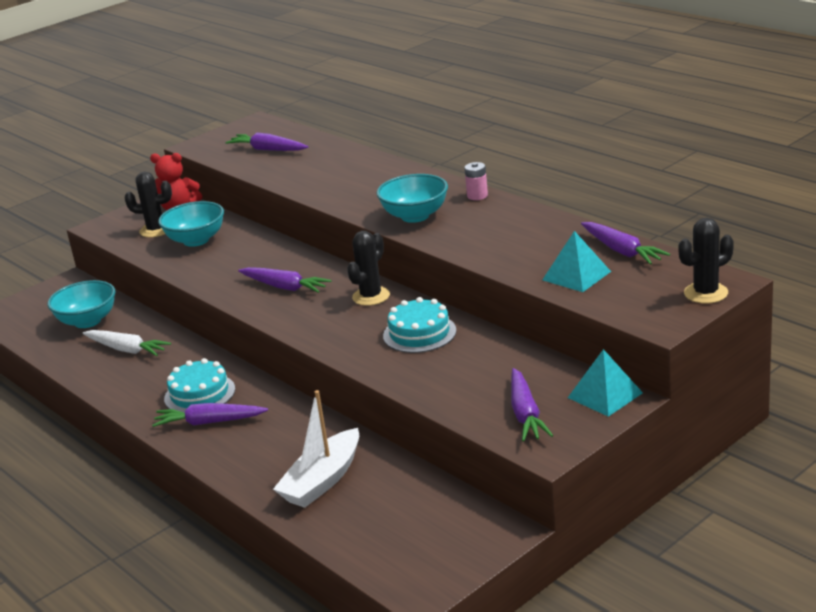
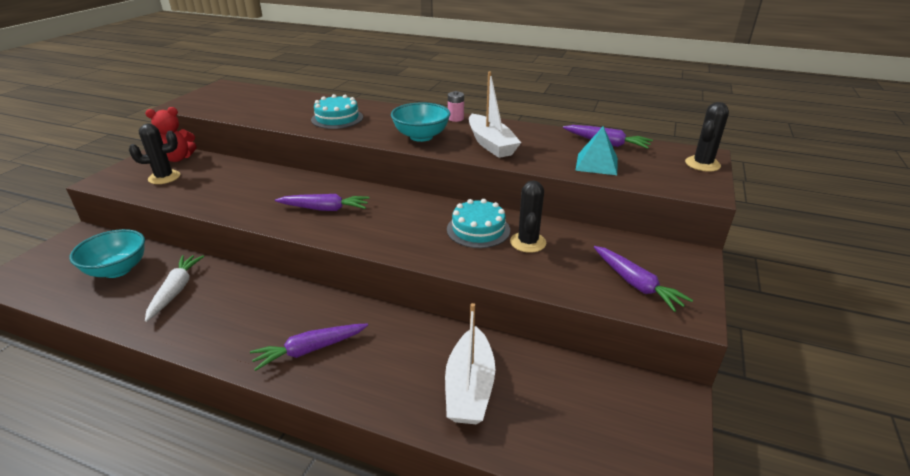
camera: 30 degrees left, 5 degrees up
white carrot [83,330,171,356] -> white carrot turned 90 degrees counterclockwise [145,255,204,322]
turquoise bowl [158,201,224,247] -> none
turquoise cake [164,358,235,413] -> turquoise cake moved to [311,94,363,129]
purple carrot [226,133,308,151] -> none
black cactus [347,231,390,306] -> black cactus moved to [510,180,546,253]
turquoise pyramid [568,349,643,417] -> none
none -> white boat [469,71,521,158]

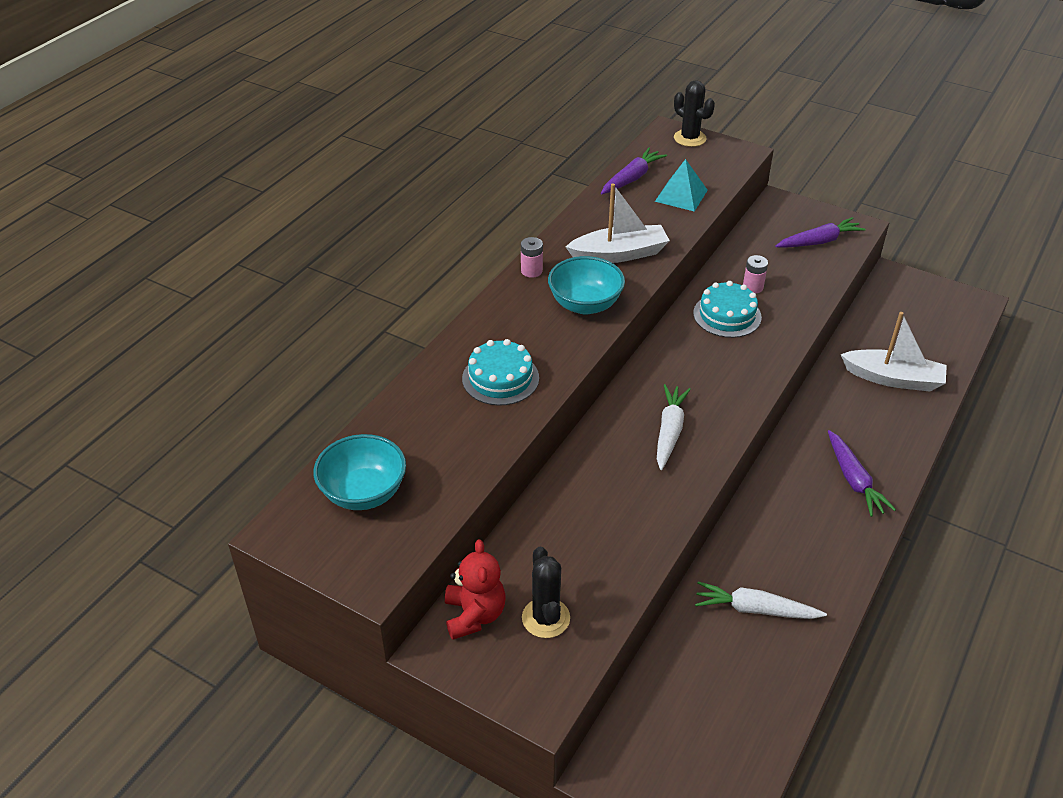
camera: 80 degrees left, 10 degrees up
turquoise bowl [69,229,145,278] -> turquoise bowl moved to [313,434,406,510]
purple carrot [275,194,369,211] -> white carrot [657,384,691,470]
black cactus [510,180,546,253] -> pink battery [743,255,768,293]

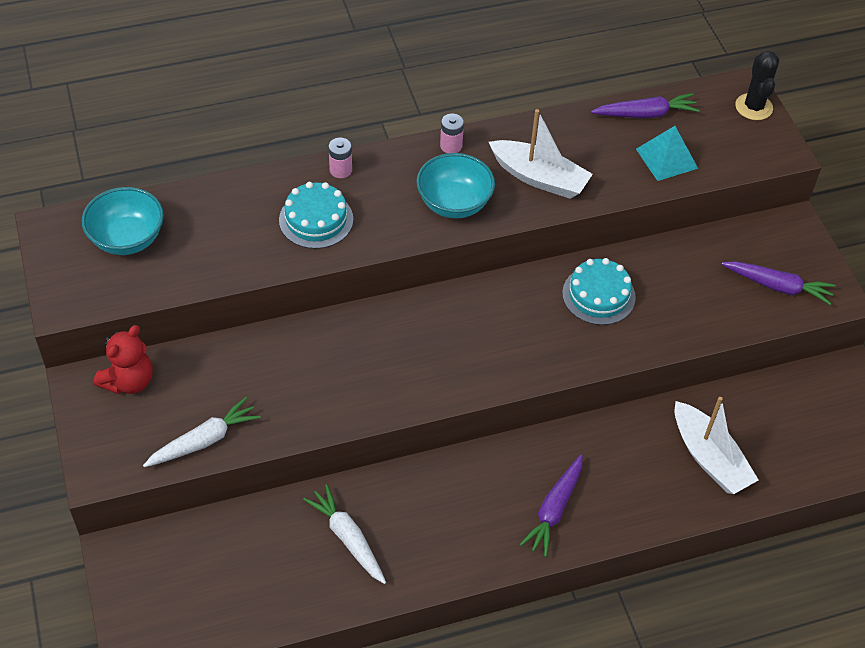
camera: 40 degrees right, 10 degrees up
black cactus [522,546,570,638] -> none
white carrot [657,384,691,470] -> white carrot moved to [143,397,261,467]
pink battery [743,255,768,293] -> pink battery moved to [329,138,352,178]

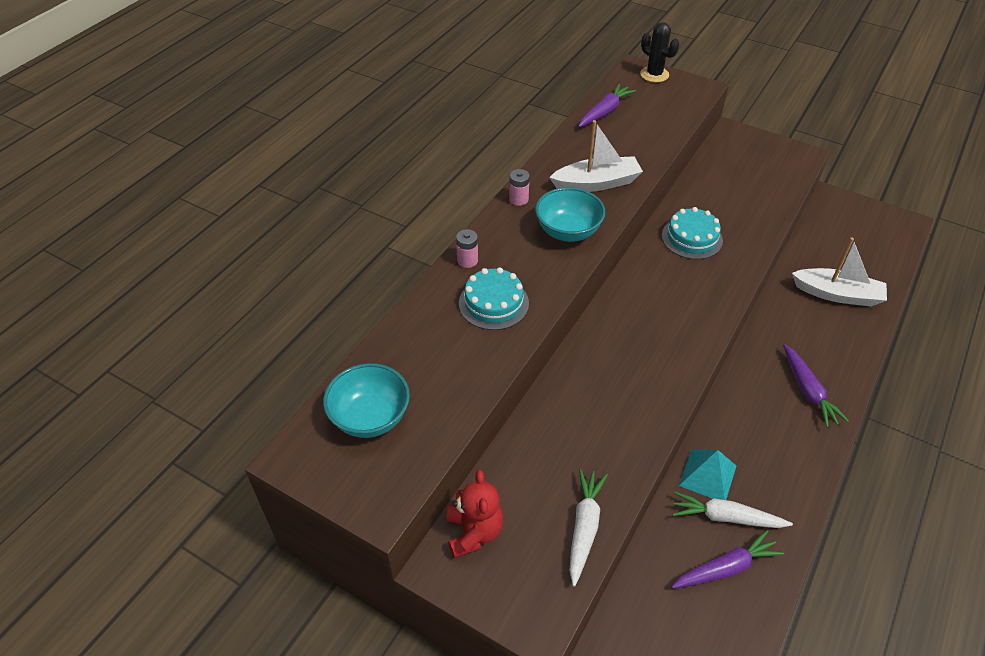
camera: 40 degrees left, 5 degrees down
turquoise pyramid [636,126,698,181] -> turquoise pyramid moved to [679,449,736,500]
purple carrot [721,261,836,305] -> purple carrot moved to [671,530,784,588]

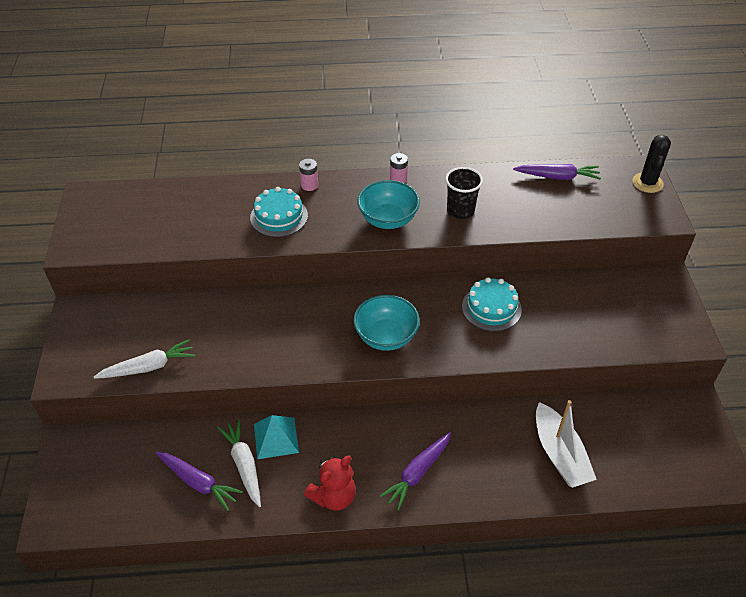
camera: 55 degrees right, 0 degrees up
turquoise bowl [323,363,410,438] -> turquoise bowl moved to [354,295,420,351]
red teddy bear [446,470,503,558] -> red teddy bear moved to [304,456,356,511]
white boat [549,120,643,192] -> black cup [445,167,483,219]

